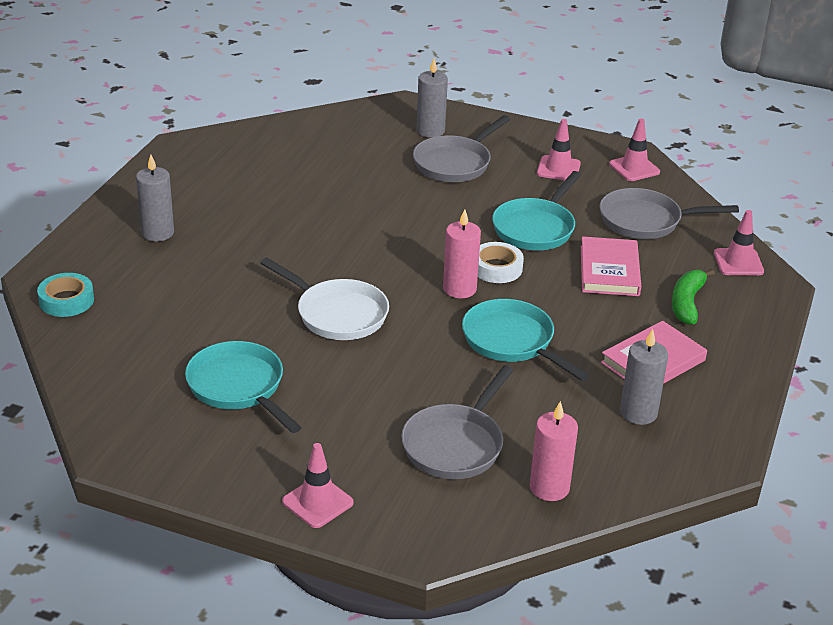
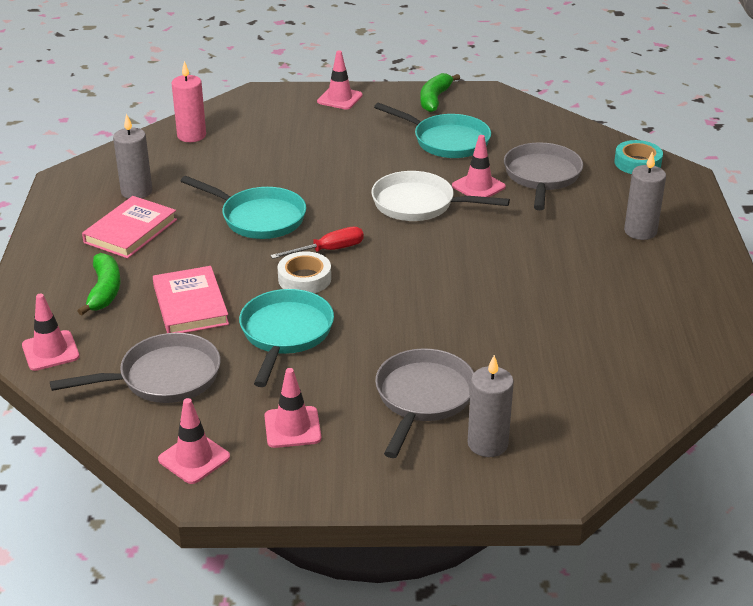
camera: 160 degrees right, 0 degrees up
grey pan [401,365,514,479] -> grey pan moved to [504,142,583,210]
pink candle [443,209,481,298] -> red screwdriver [270,227,364,259]
none -> green banana [420,73,460,112]
none -> pink traffic cone [452,135,506,197]

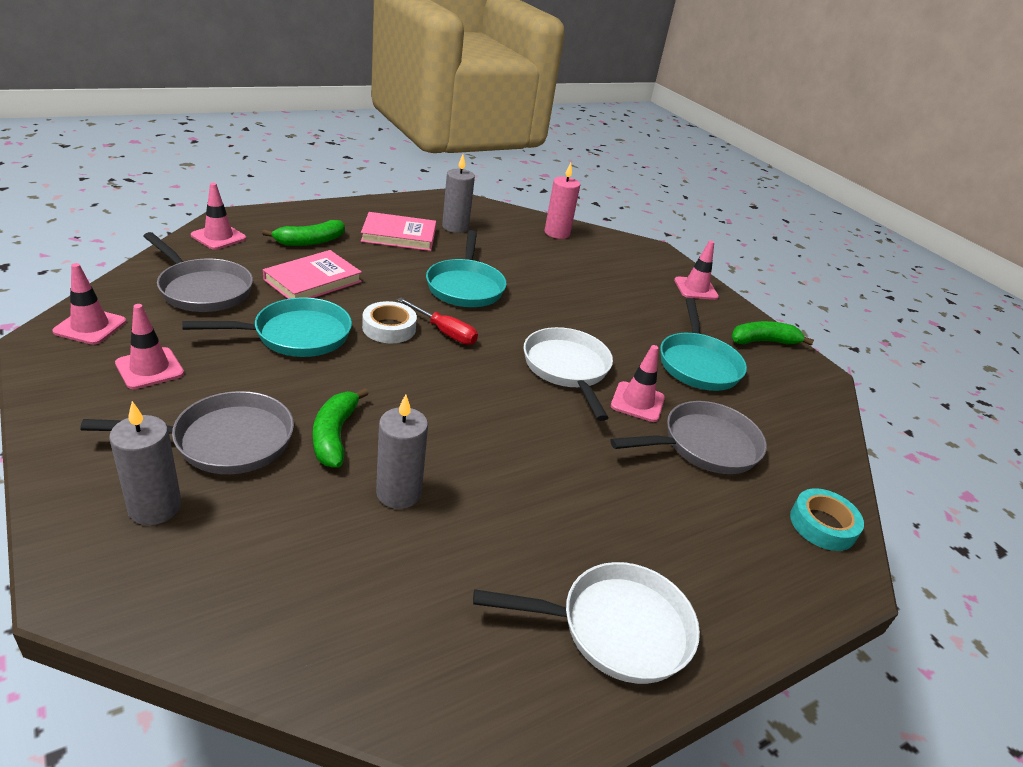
camera: 55 degrees right, 0 degrees up
grey candle [624,151,666,240] -> grey candle moved to [376,394,428,509]
none -> green banana [313,388,369,468]
none -> white pan [473,562,700,684]

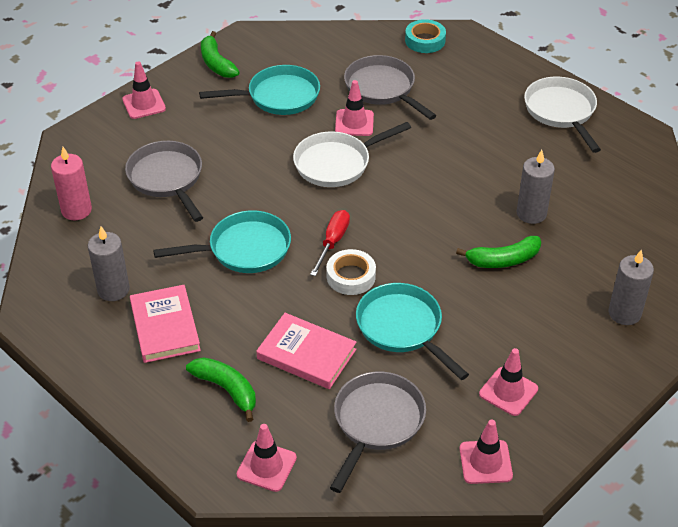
camera: 100 degrees left, 10 degrees up
grey pan [80,391,294,474] -> grey pan moved to [125,141,203,222]

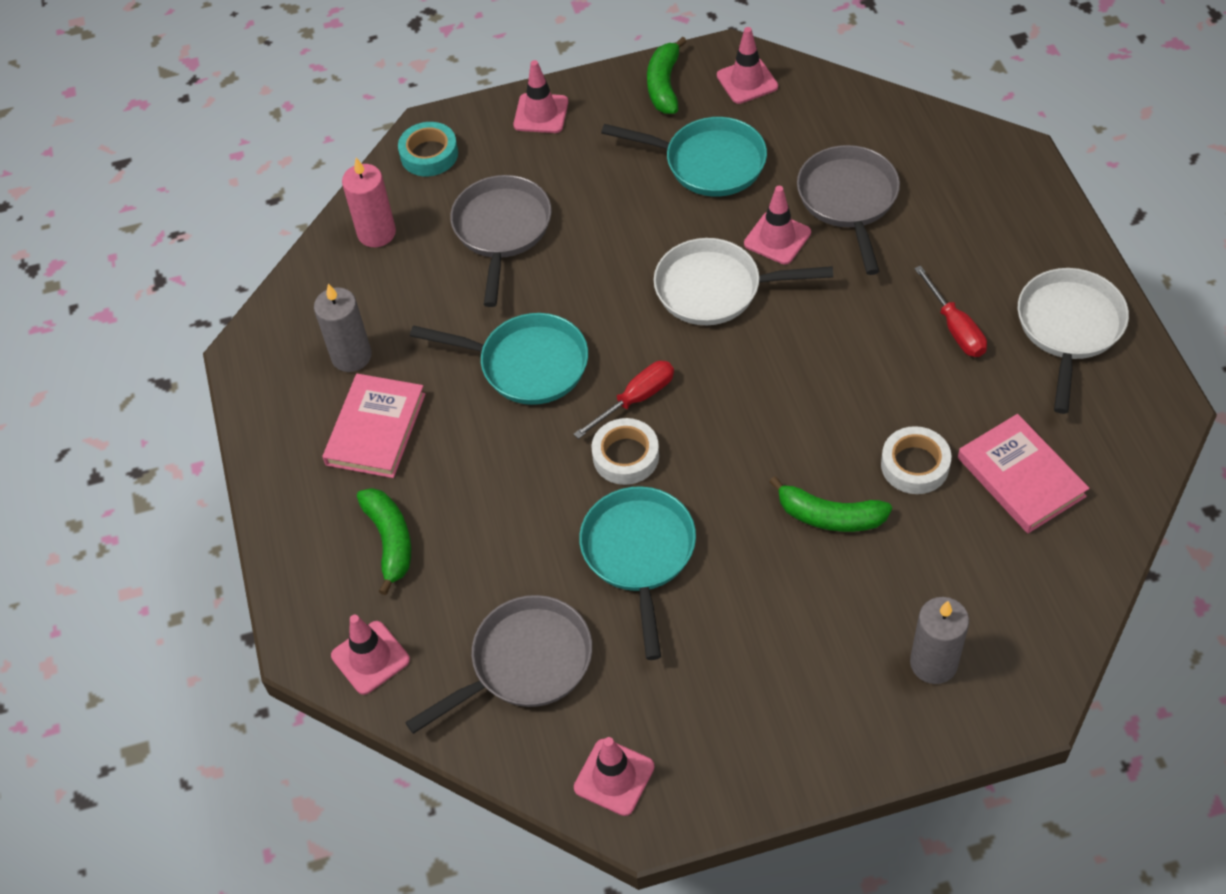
camera: 35 degrees right, 10 degrees up
pink book [256,313,356,389] -> pink book moved to [958,414,1089,533]
turquoise tape [405,19,446,53] -> turquoise tape moved to [398,122,458,176]
pink traffic cone [479,348,538,416] -> pink traffic cone moved to [717,27,778,104]
grey candle [517,150,555,224] -> white tape [881,426,951,494]
none -> red screwdriver [914,266,987,357]

